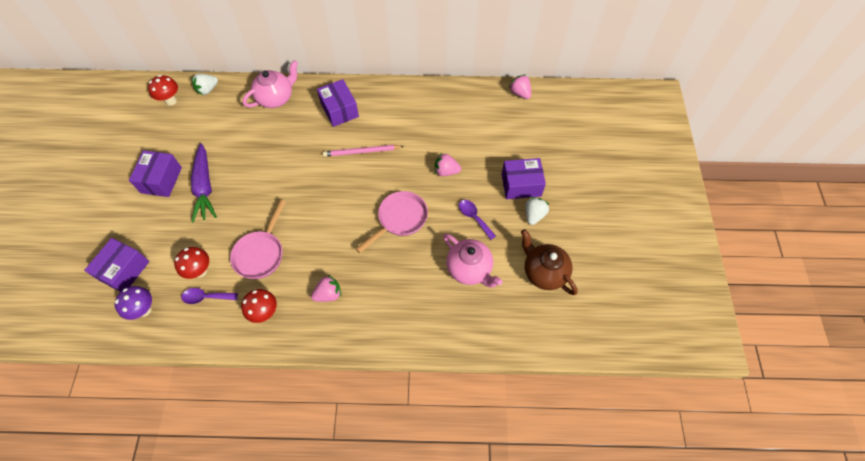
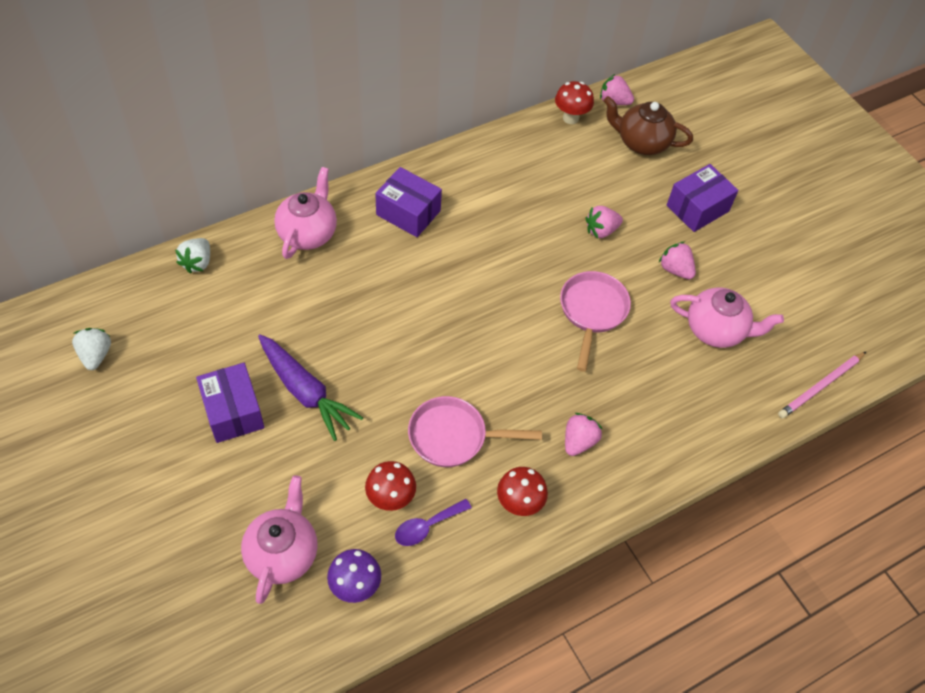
camera: 35 degrees left, 5 degrees down
purple box [84,238,150,292] -> pink teapot [241,475,318,604]
red mushroom [148,75,178,106] -> red mushroom moved to [555,81,594,124]
pink pan [230,200,286,279] -> pink pan turned 105 degrees clockwise [408,396,542,467]
pink pencil [323,145,404,157] -> pink pencil moved to [778,352,866,419]
purple spoon [459,200,496,240] -> pink strawberry [659,242,696,279]
brown teapot [521,229,578,295] -> brown teapot moved to [604,96,693,155]
white strawberry [525,197,549,225] -> white strawberry moved to [72,328,111,370]

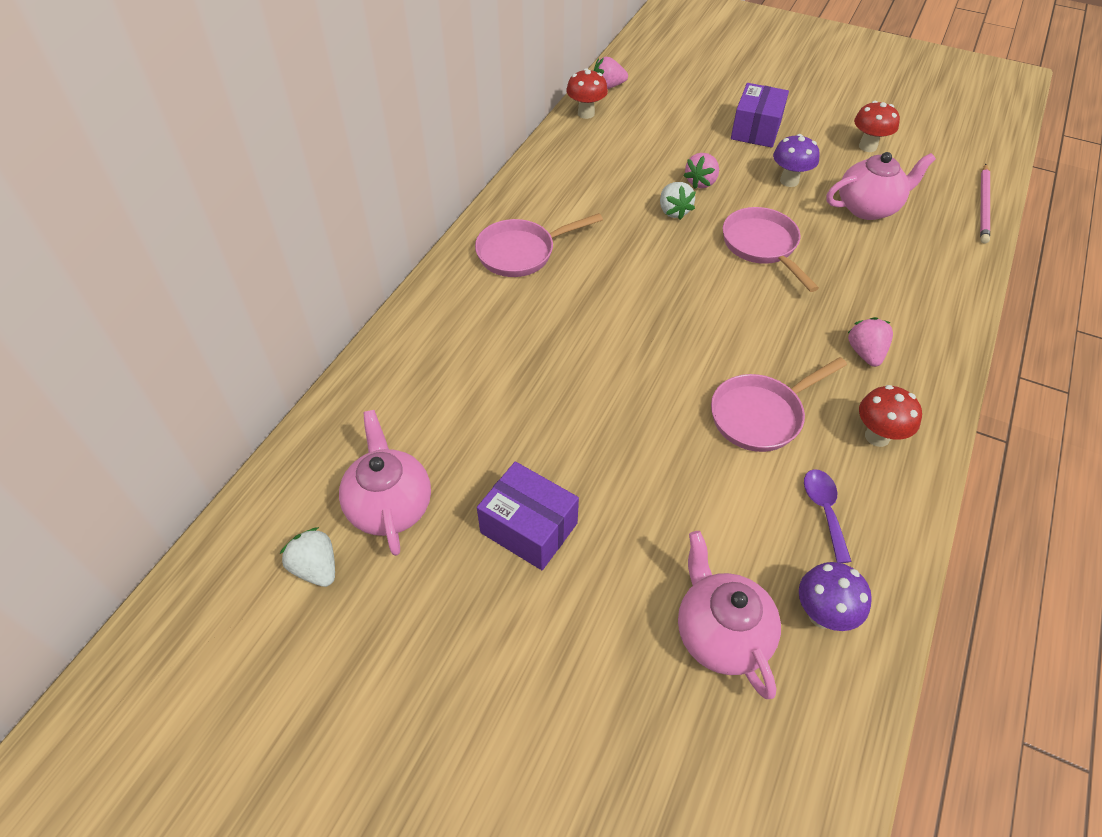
camera: 30 degrees left, 5 degrees down
white strawberry [175,238,210,274] -> white strawberry moved to [660,182,696,220]
purple carrot [258,334,363,441] -> none
pink teapot [274,167,337,259] -> pink teapot moved to [339,410,431,556]
red mushroom [365,461,416,511] -> red mushroom moved to [854,101,900,152]
purple box [375,167,442,237] -> pink pan [475,213,603,277]
purple spoon [395,499,472,546] -> purple spoon turned 150 degrees clockwise [804,469,852,563]
brown teapot [604,96,693,155] -> none
pink strawberry [659,242,696,279] -> purple mushroom [773,134,820,187]

